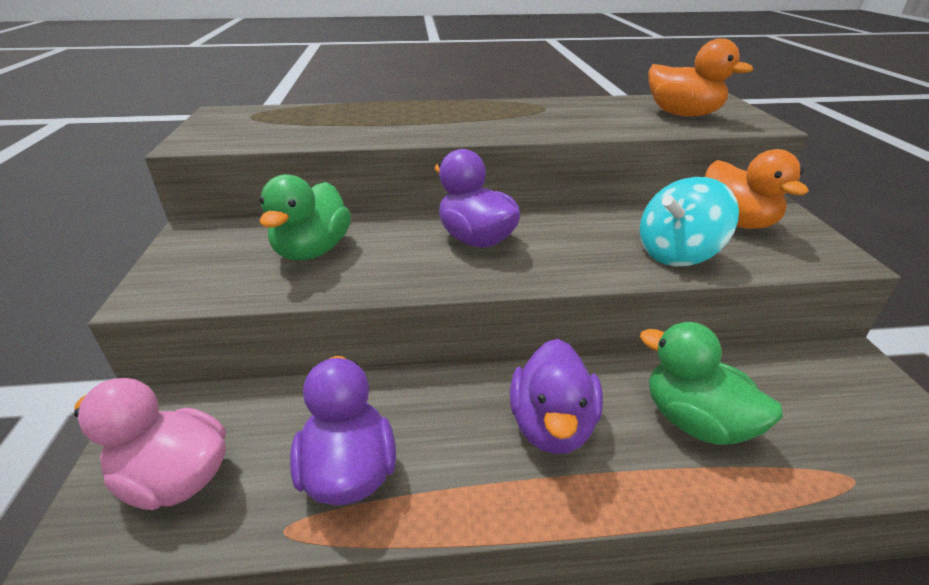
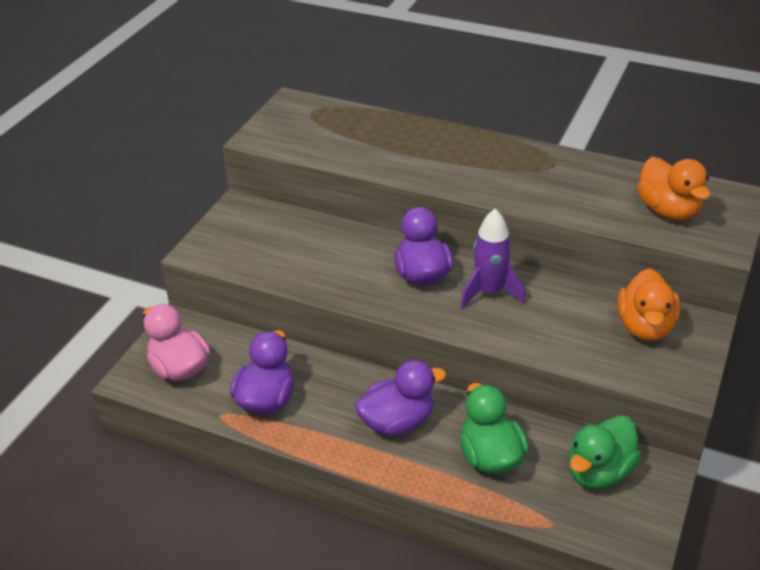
camera: 30 degrees right, 5 degrees up
green duck [259,174,351,260] -> green duck moved to [568,415,641,489]
purple duck [510,339,603,454] -> purple duck turned 150 degrees counterclockwise [355,360,446,436]
turquoise spinning top [640,177,739,266] -> none
none -> purple rocket [460,208,525,309]

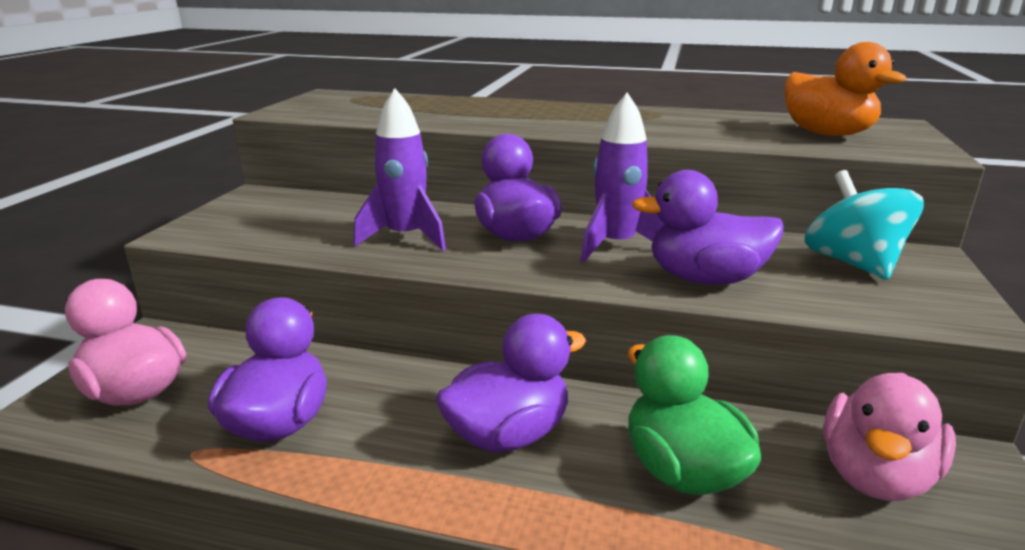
camera: 10 degrees left, 15 degrees down
green duck [568,415,641,489] -> pink duck [823,373,956,501]
orange duck [617,269,680,341] -> turquoise spinning top [805,170,924,280]
none -> purple rocket [354,88,446,251]
none -> purple duck [631,170,784,285]

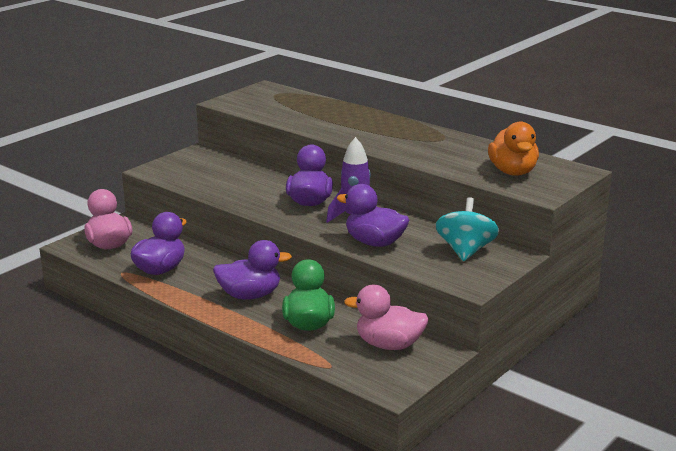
camera: 25 degrees right, 0 degrees up
purple rocket [354,88,446,251] -> none
pink duck [823,373,956,501] -> pink duck turned 45 degrees clockwise [344,285,429,350]

